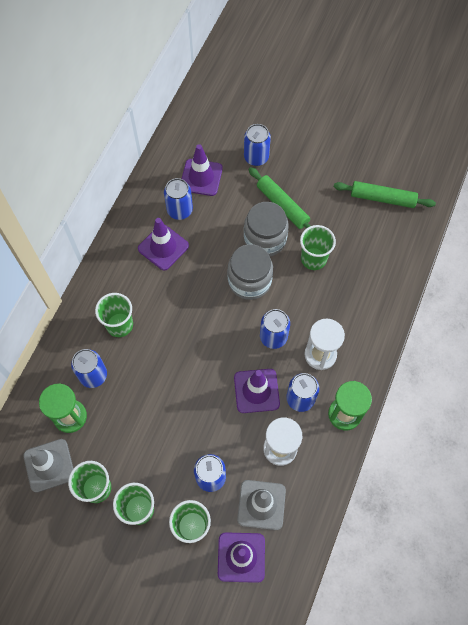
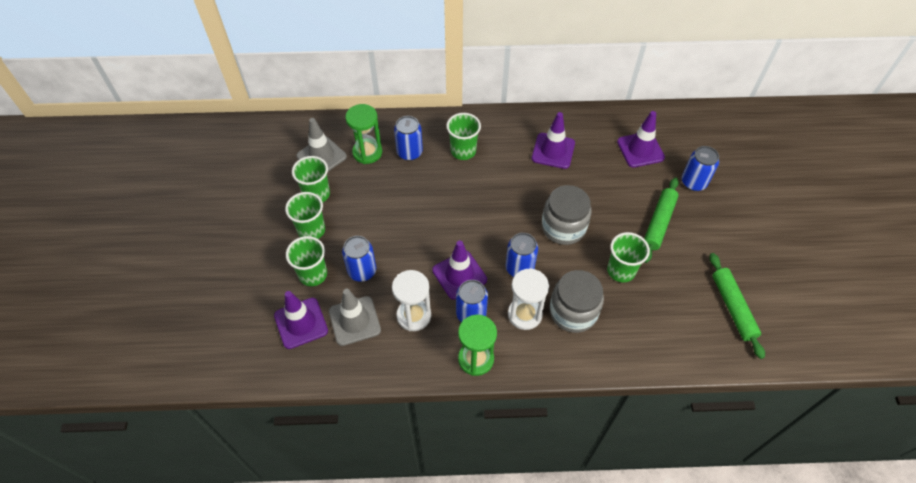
camera: 65 degrees right, 10 degrees down
blue can [164,178,193,220] -> none
grey jar [244,202,289,256] -> grey jar moved to [550,270,604,333]

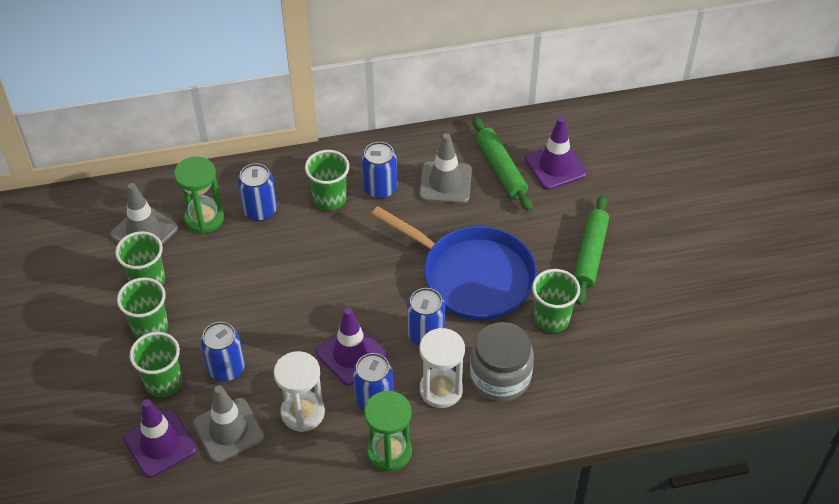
camera: 10 degrees left, 5 degrees down
purple traffic cone [532,112,575,169] -> grey traffic cone [419,133,472,204]
grey jar [542,185,591,245] -> blue pan [371,206,537,321]
blue can [682,146,719,191] -> blue can moved to [362,142,397,199]
green rolling pin [709,253,765,359] -> green rolling pin moved to [472,116,532,211]

